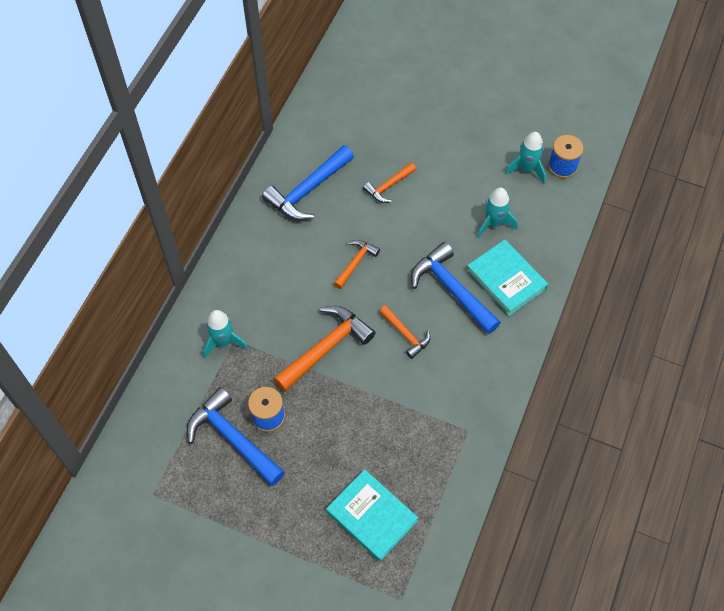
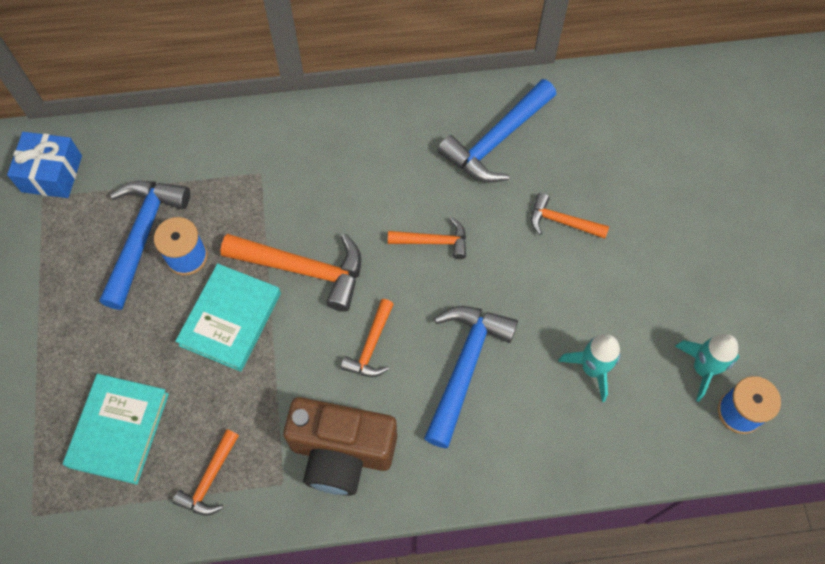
camera: 60 degrees right, 5 degrees up
turquoise rocket [203,310,248,359] -> none
blue hammer [262,145,354,220] -> blue hammer turned 60 degrees counterclockwise [437,79,556,183]
turquoise book [466,240,548,316] -> turquoise book moved to [175,264,281,372]
none -> blue gift [7,132,82,198]
none -> orange hammer [172,429,239,515]
none -> brown camera [283,397,397,496]

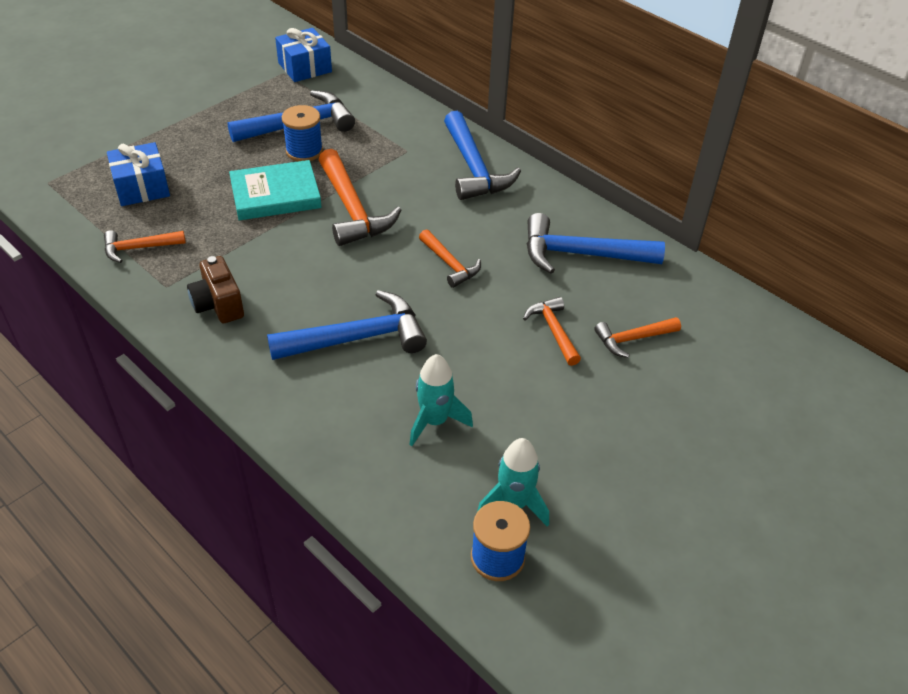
camera: 50 degrees right, 20 degrees down
turquoise book [63,374,169,485] -> blue gift [107,142,170,206]
brown camera [283,397,397,496] -> brown camera [187,256,244,323], size x0.60
orange hammer [341,299,394,377] -> orange hammer moved to [594,317,681,358]
none -> blue hammer [444,111,521,200]

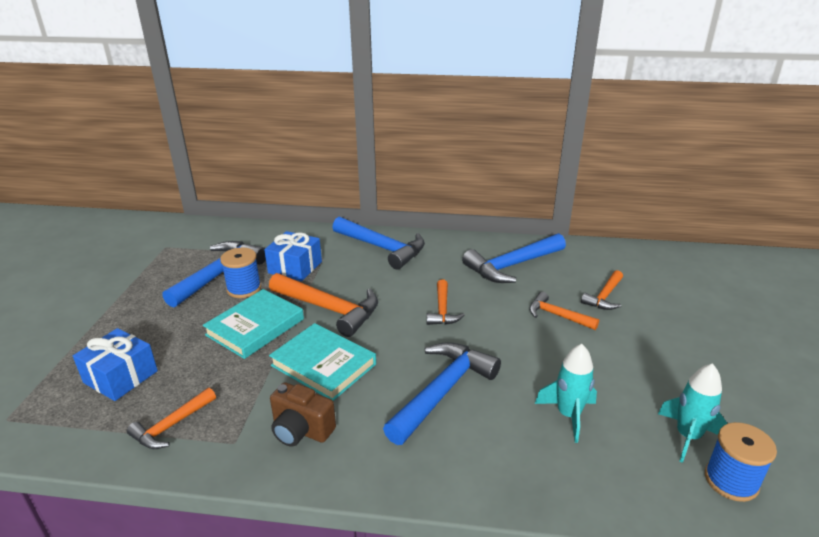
camera: 35 degrees left, 15 degrees down
blue gift [275,28,332,82] -> blue gift moved to [264,231,322,281]
orange hammer [419,229,481,288] -> orange hammer turned 75 degrees clockwise [426,279,465,325]
none -> turquoise book [269,323,376,401]

